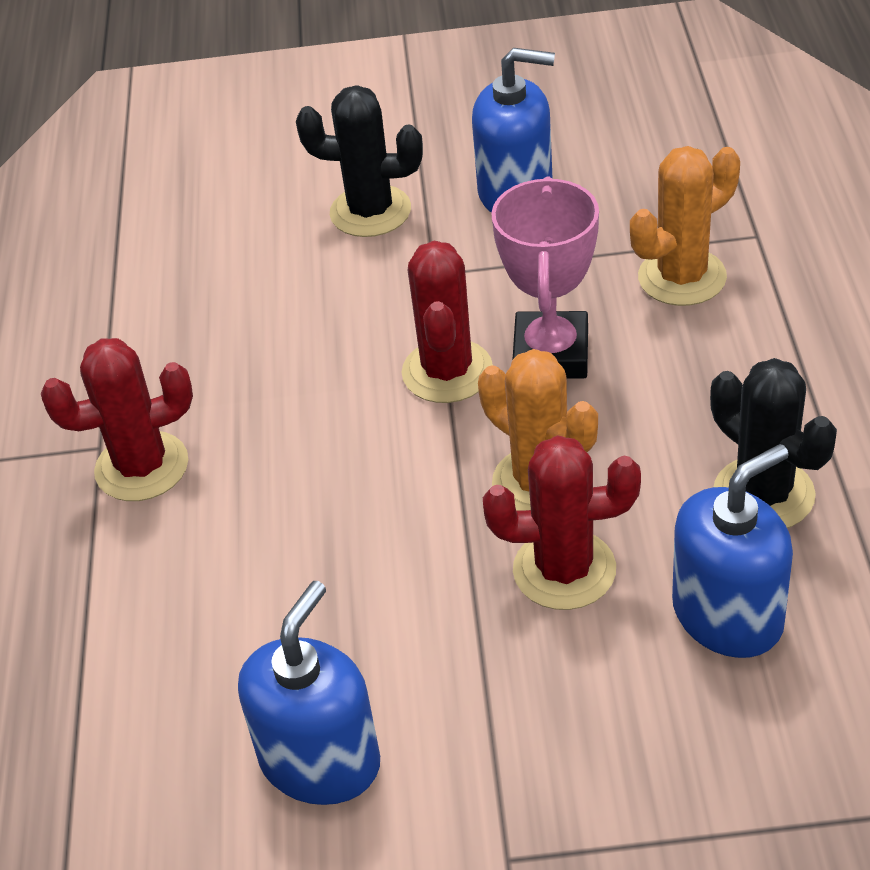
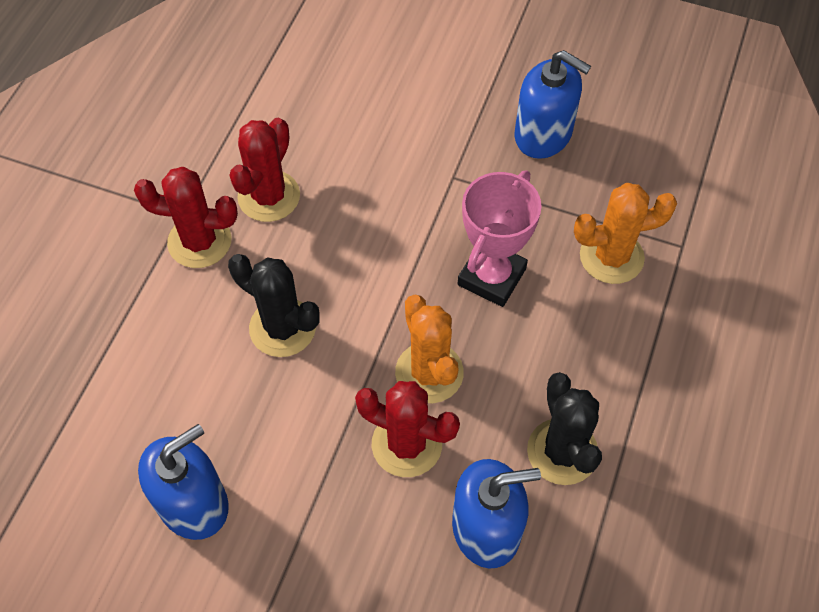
camera: 20 degrees right, 15 degrees up
black cactus [296,85,423,237] -> black cactus moved to [228,254,320,357]
red cactus [401,241,493,403] -> red cactus moved to [229,118,300,222]

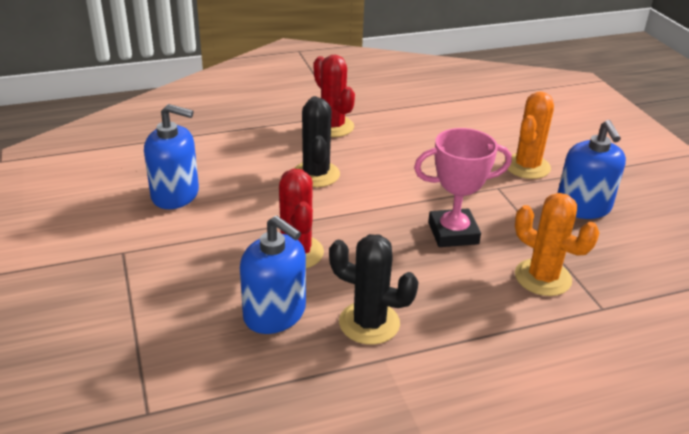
camera: 50 degrees right, 25 degrees down
red cactus [229,118,300,222] -> none
orange cactus [395,295,464,403] -> orange cactus moved to [504,92,554,179]
black cactus [527,372,602,485] -> black cactus turned 75 degrees clockwise [329,234,419,345]

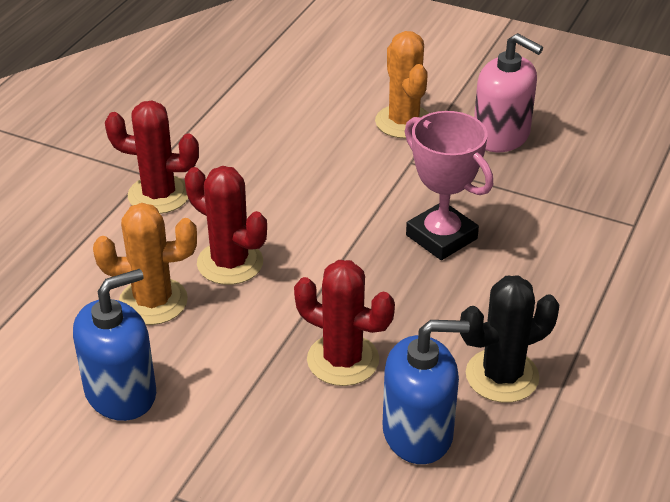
camera: 45 degrees left, 5 degrees up
black cactus [294,96,340,187] -> red cactus [185,166,267,285]
pink trophy [414,128,512,247] -> pink trophy turned 75 degrees counterclockwise [405,111,493,260]
orange cactus [515,193,599,296] -> orange cactus moved to [93,203,197,325]
blue soap dispenser [558,120,626,219] -> pink soap dispenser [474,33,543,152]

